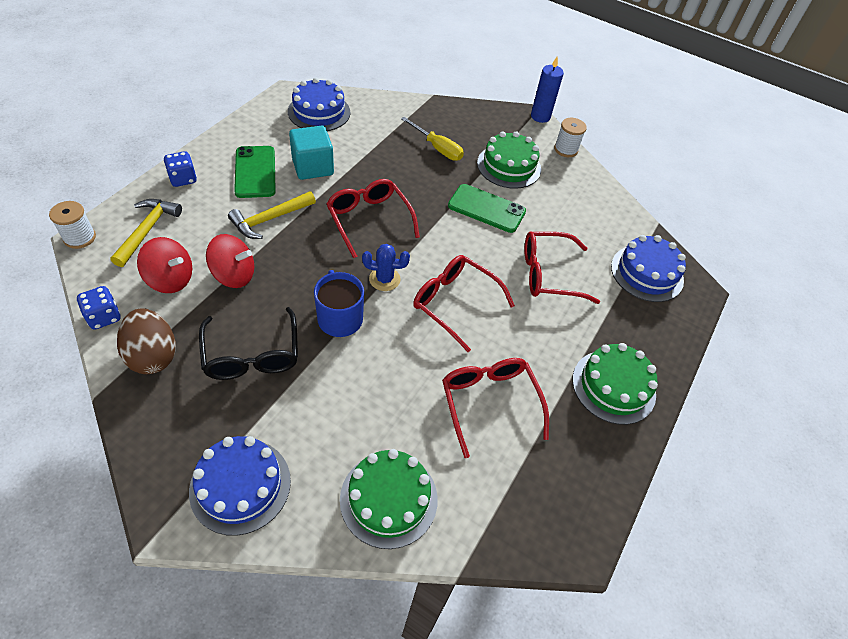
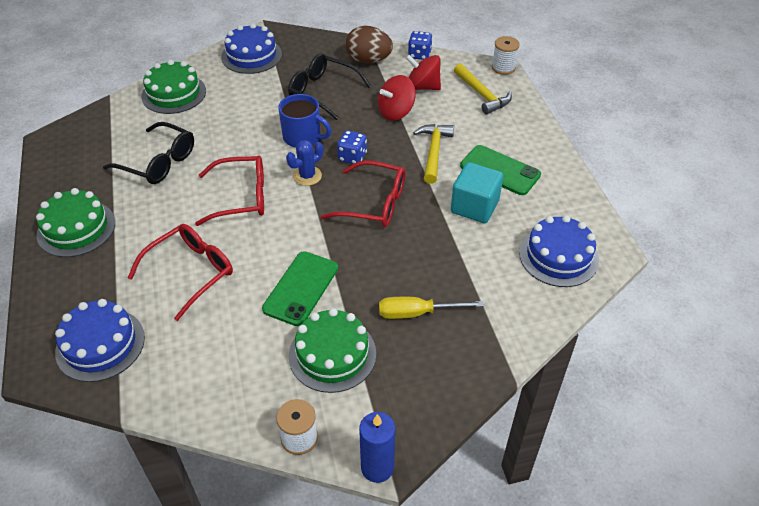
camera: 140 degrees right, 5 degrees down
red spinning top [137,237,192,293] -> red spinning top turned 45 degrees clockwise [406,55,441,90]
blue dice [164,151,197,187] -> blue dice moved to [337,131,367,164]
red glasses [442,358,549,458] -> black glasses [103,122,194,184]
green phone [448,184,526,233] -> green phone turned 45 degrees counterclockwise [262,251,338,326]

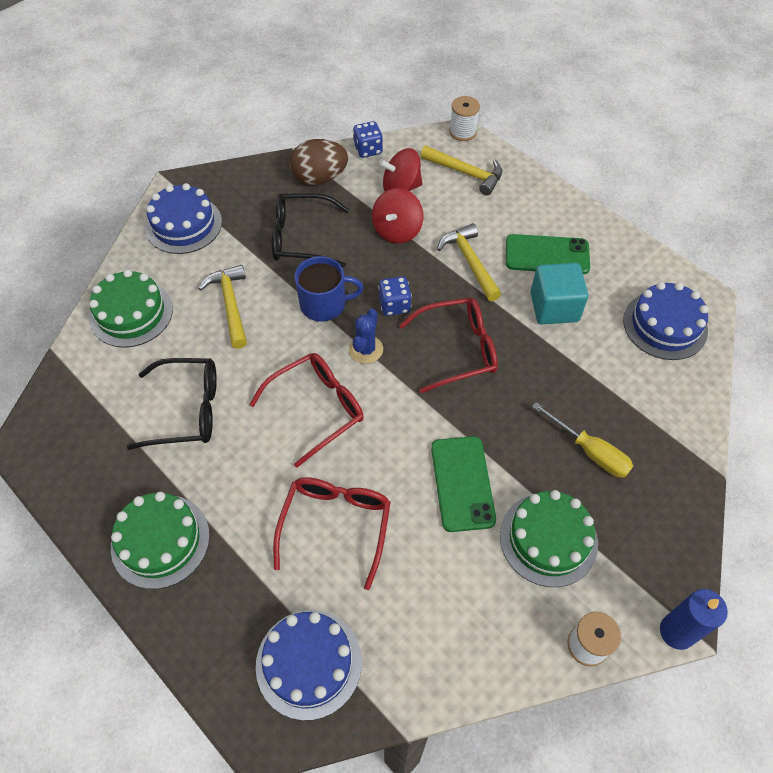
camera: 30 degrees left, 10 degrees up
yellow screwdriver [379,297,484,319] -> yellow screwdriver turned 105 degrees counterclockwise [532,402,633,478]
none -> yellow hammer [199,265,247,349]

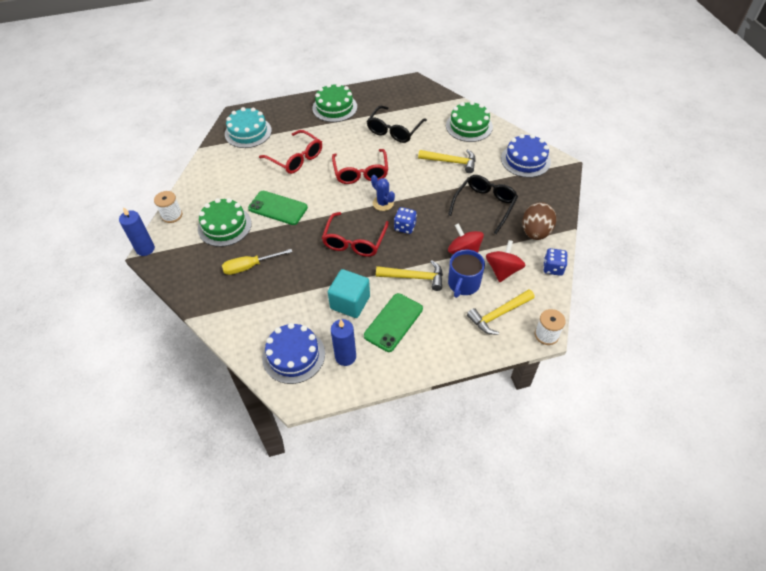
camera: 120 degrees right, 5 degrees down
blue cake [256,610,362,721] -> turquoise cake [225,107,272,148]
blue mug [294,256,364,322] -> blue mug moved to [448,249,485,298]
none -> blue candle [331,319,356,366]

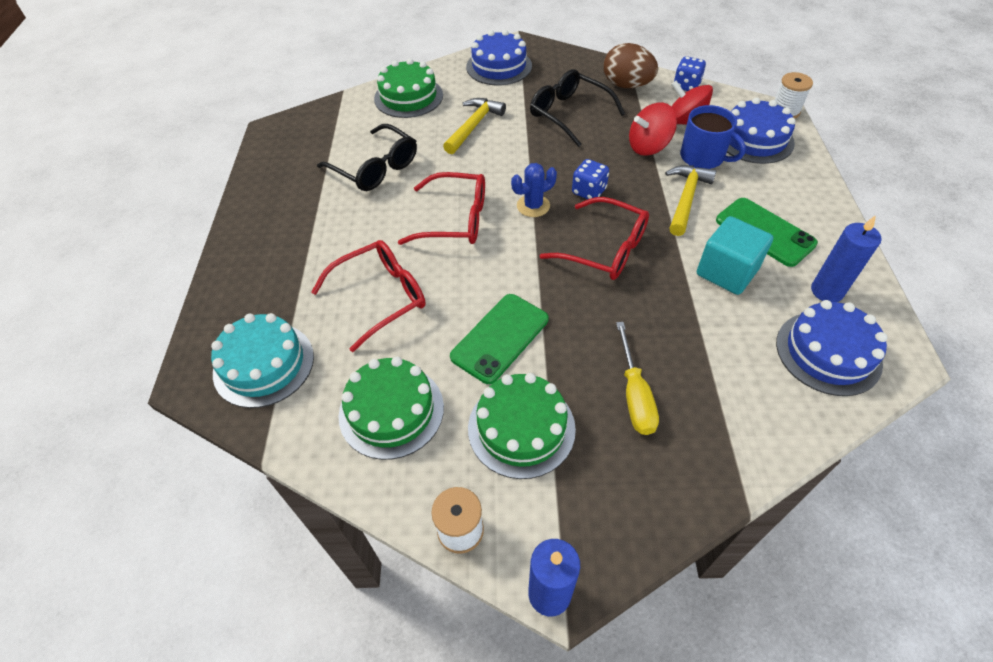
camera: 75 degrees left, 0 degrees up
green cake [312,83,357,122] -> green cake moved to [339,356,444,460]
yellow hammer [467,289,535,335] -> blue cake [727,97,796,164]

